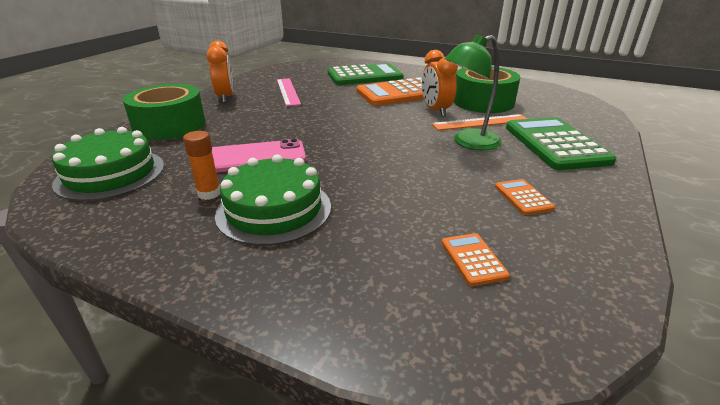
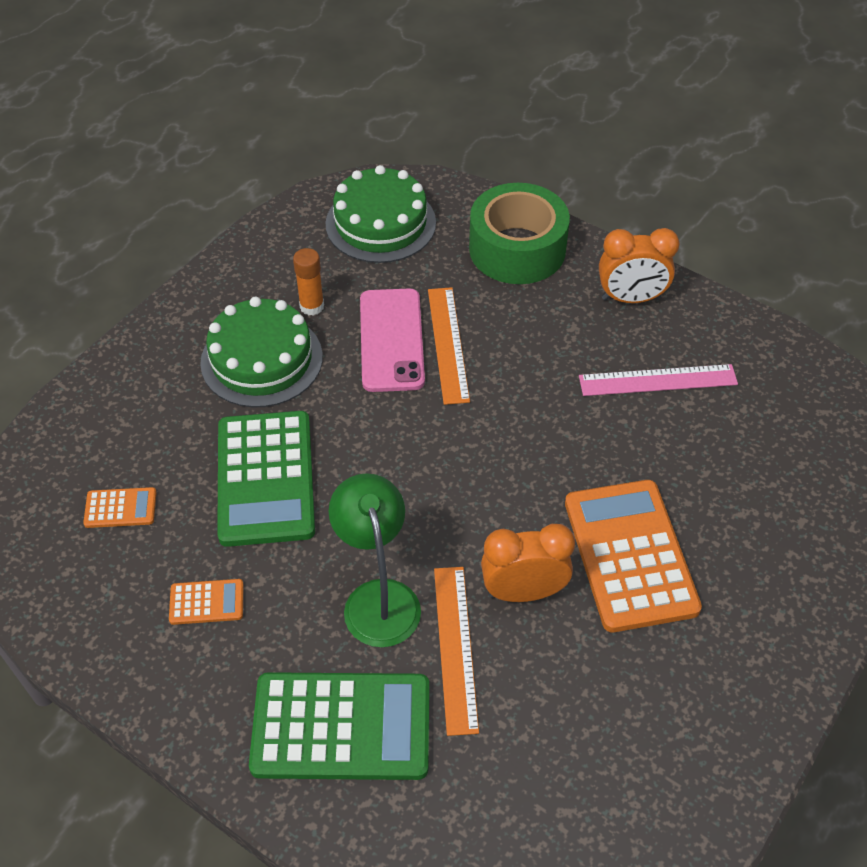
camera: 100 degrees right, 20 degrees up
green calculator [328,63,404,85] -> green calculator moved to [217,411,315,547]
green tape [454,67,520,113] -> none
none -> orange ruler [428,287,470,405]

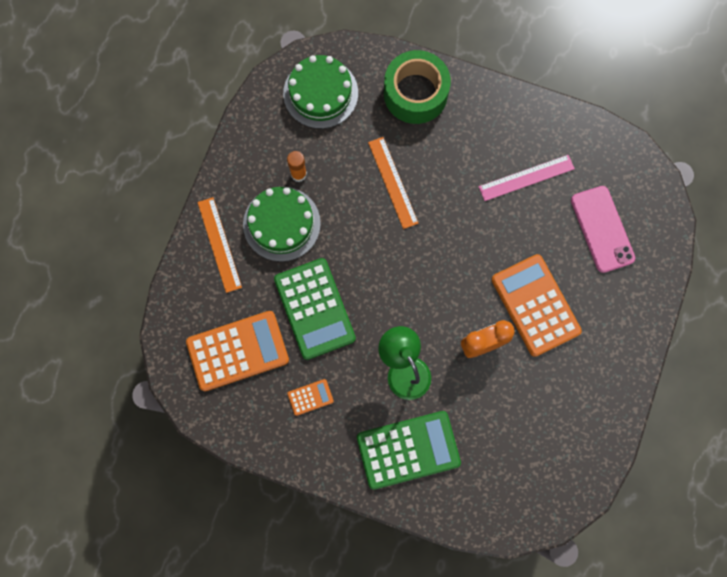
camera: 15 degrees left, 25 degrees up
orange calculator [83,487,157,528] -> orange calculator [186,311,289,391], size x2.25
pink phone [360,289,425,392] -> pink phone moved to [571,186,635,273]
orange ruler [434,567,479,736] -> orange ruler moved to [197,197,242,293]
orange clock [599,228,679,303] -> none

